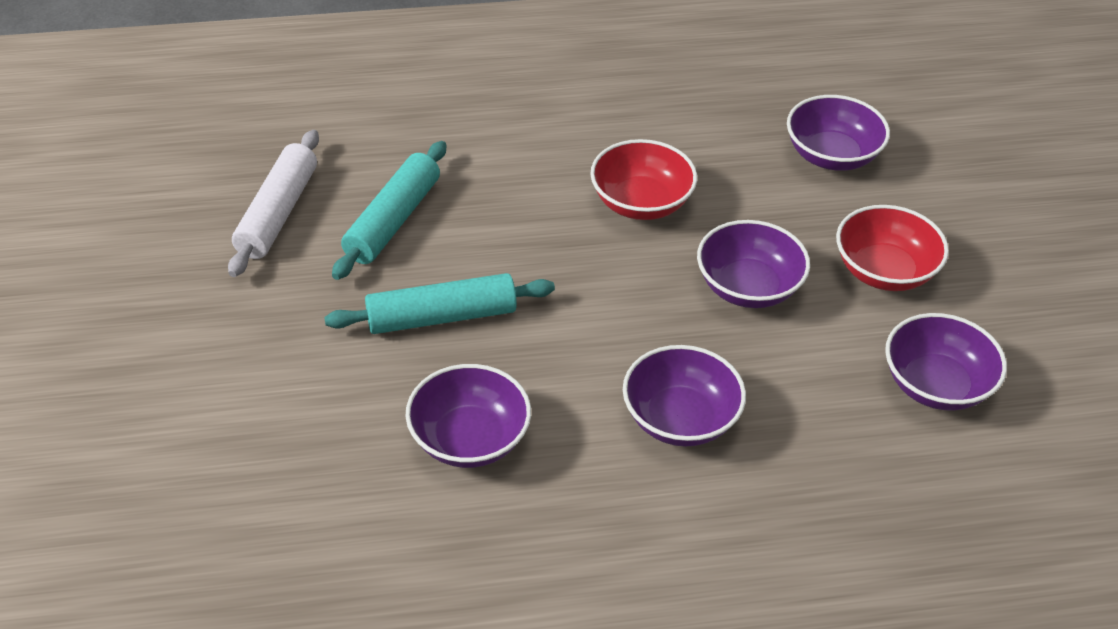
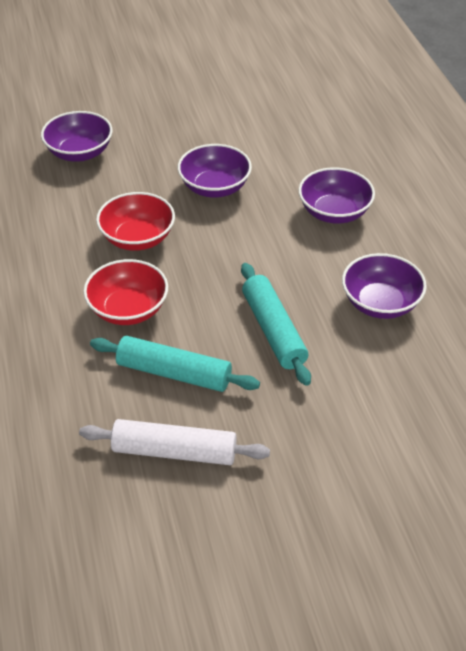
camera: 95 degrees left, 0 degrees up
red bowl [836,205,949,291] -> red bowl moved to [83,259,168,325]
purple bowl [885,313,1007,411] -> none

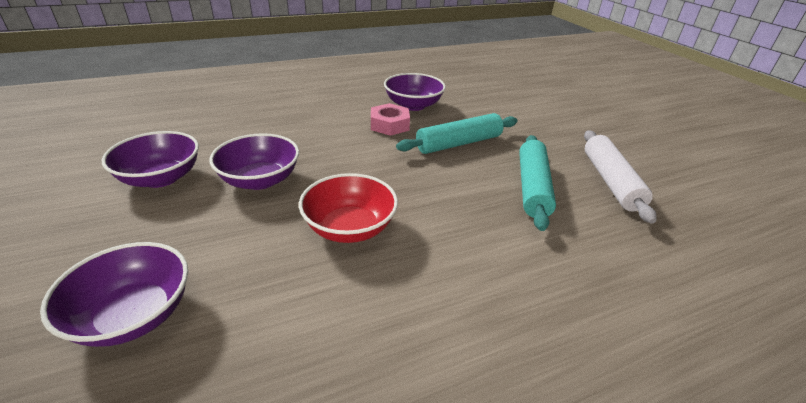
camera: 100 degrees left, 10 degrees down
red bowl [83,259,168,325] -> none
purple bowl [298,167,375,224] -> purple bowl moved to [102,131,199,188]
none -> pink nut [371,103,410,136]

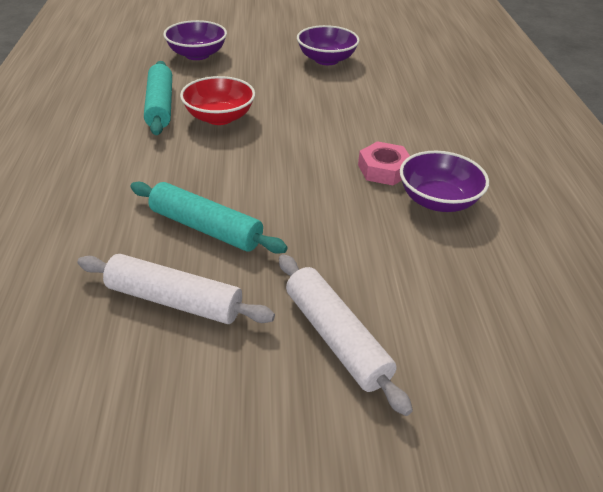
camera: 110 degrees right, 5 degrees up
purple bowl [209,133,299,190] -> none
turquoise rolling pin [396,113,518,154] -> turquoise rolling pin moved to [144,61,172,135]
none -> white rolling pin [279,254,413,416]

